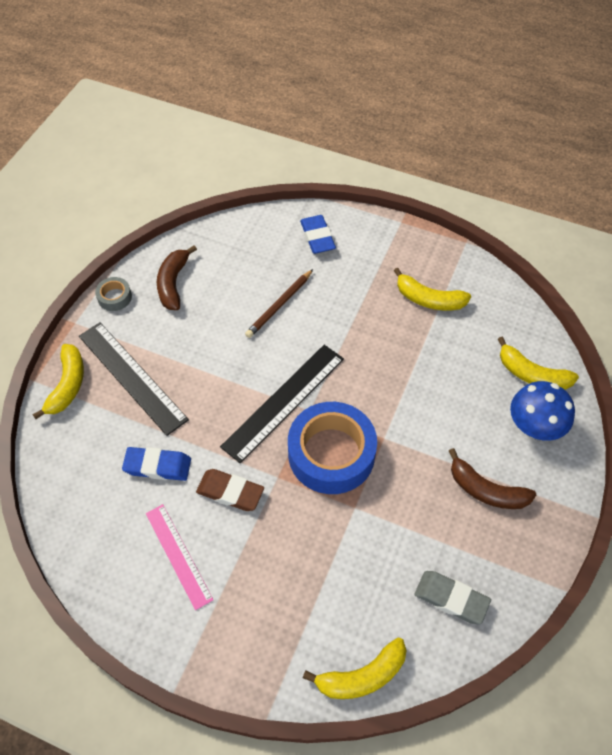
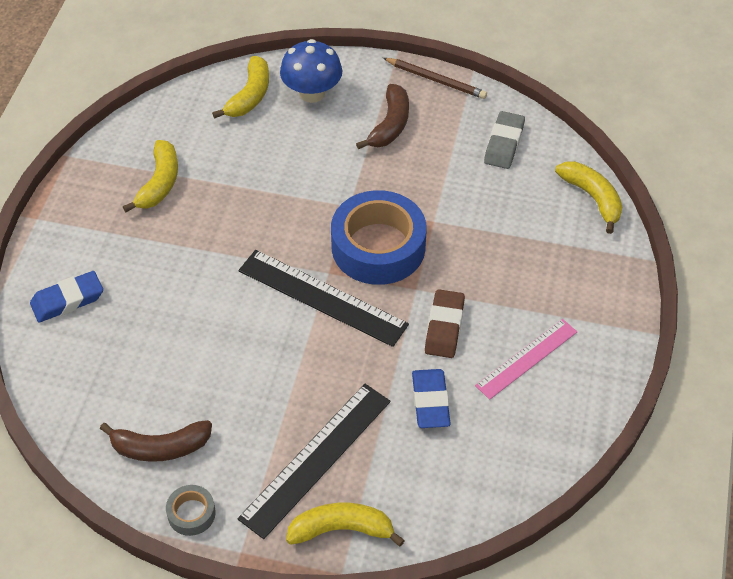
camera: 100 degrees left, 5 degrees down
brown pencil [245,269,313,338] -> brown pencil moved to [383,58,487,99]

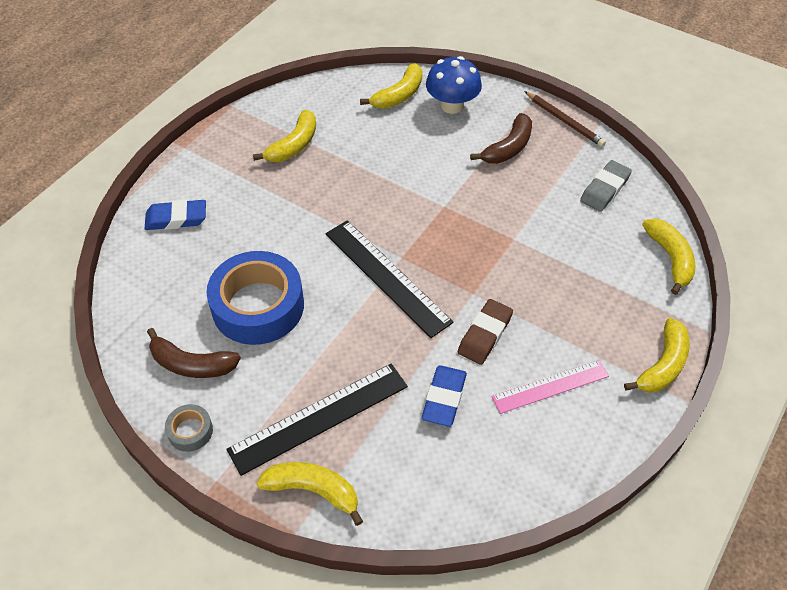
camera: 20 degrees right, 0 degrees up
blue tape [331,190,427,285] -> blue tape moved to [206,251,304,345]
none -> yellow banana [624,318,690,393]

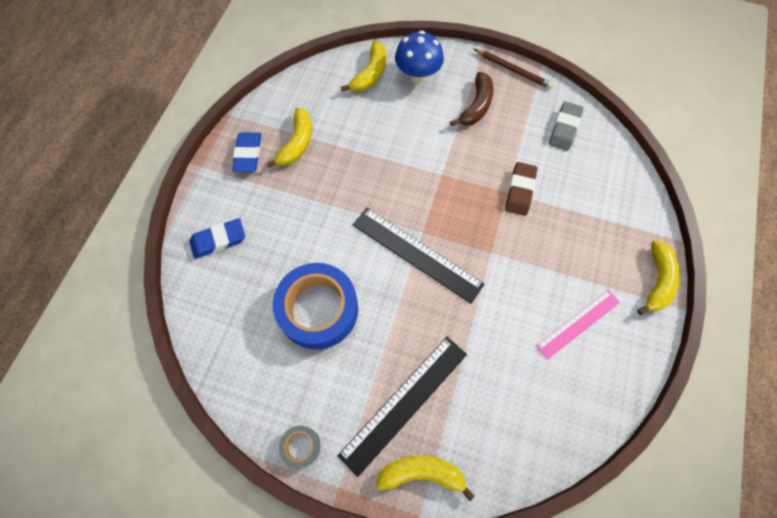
camera: 15 degrees left, 15 degrees up
brown banana [147,328,241,378] -> none
blue eraser [422,365,467,427] -> blue eraser moved to [232,133,261,172]
brown eraser [458,299,513,365] -> brown eraser moved to [505,162,537,216]
yellow banana [642,218,696,295] -> none

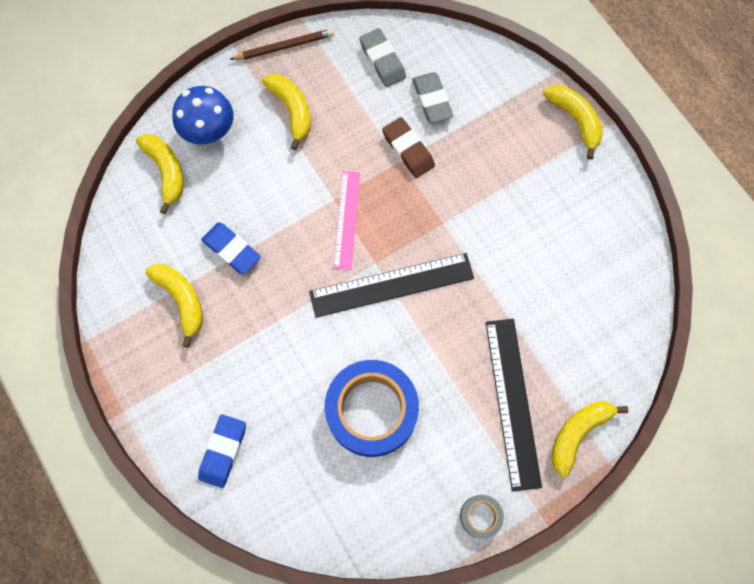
camera: 50 degrees left, 5 degrees up
blue eraser [232,133,261,172] -> blue eraser moved to [201,222,261,275]
brown banana [450,72,493,126] -> yellow banana [262,74,311,150]
pink ruler [536,290,620,360] -> pink ruler moved to [333,171,360,270]
none -> grey eraser [412,72,453,123]

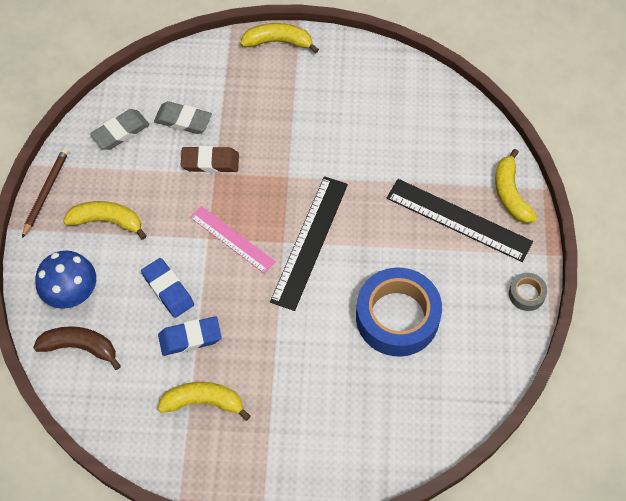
camera: 55 degrees left, 10 degrees down
yellow banana [136,134,183,214] -> brown banana [33,326,121,370]
blue eraser [198,414,246,488] -> blue eraser moved to [141,258,194,318]
grey eraser [359,28,406,87] -> grey eraser turned 45 degrees counterclockwise [90,109,149,150]

